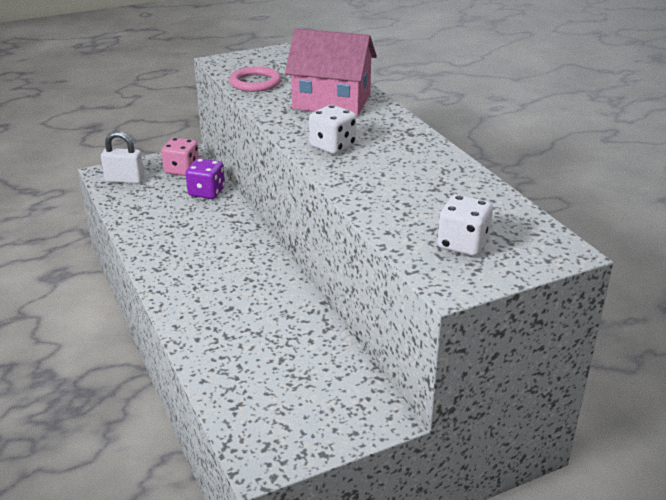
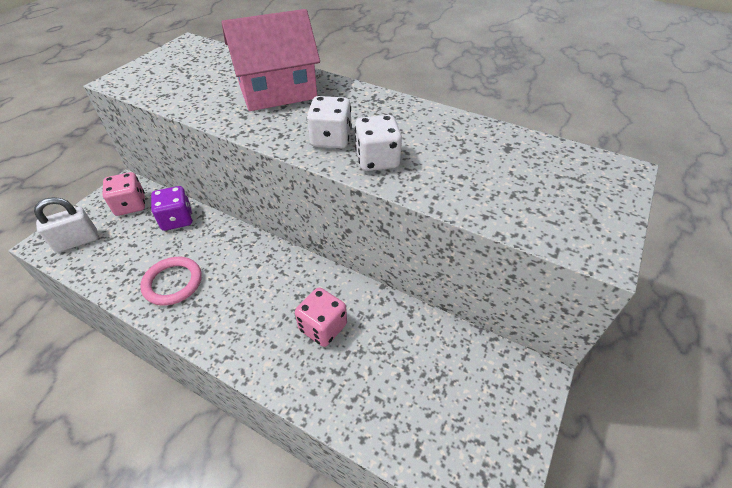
camera: 35 degrees left, 15 degrees up
pink ring [229,66,281,92] -> pink ring moved to [140,257,202,306]
white dice [437,195,493,256] -> white dice moved to [355,115,402,171]
none -> pink dice [295,288,347,347]

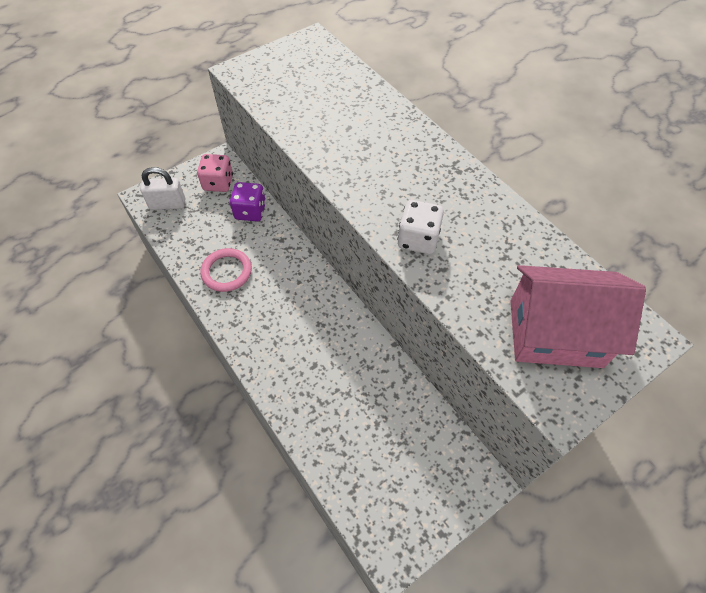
camera: 25 degrees right, 10 degrees up
pink house [222,9,320,111] -> pink house moved to [510,265,646,368]
pink dice [295,288,347,347] -> none
white dice [307,96,352,149] -> none

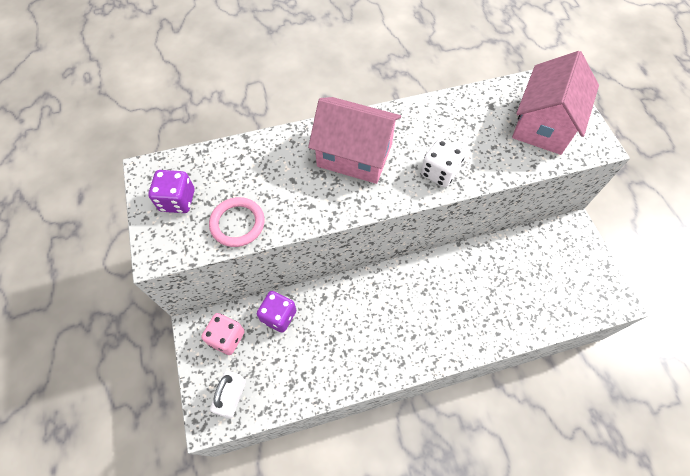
camera: 70 degrees left, 5 degrees up
pink ring [200,248,252,292] -> pink ring moved to [209,197,265,247]
none -> purple dice [148,170,195,213]
none -> pink house [308,97,401,184]

